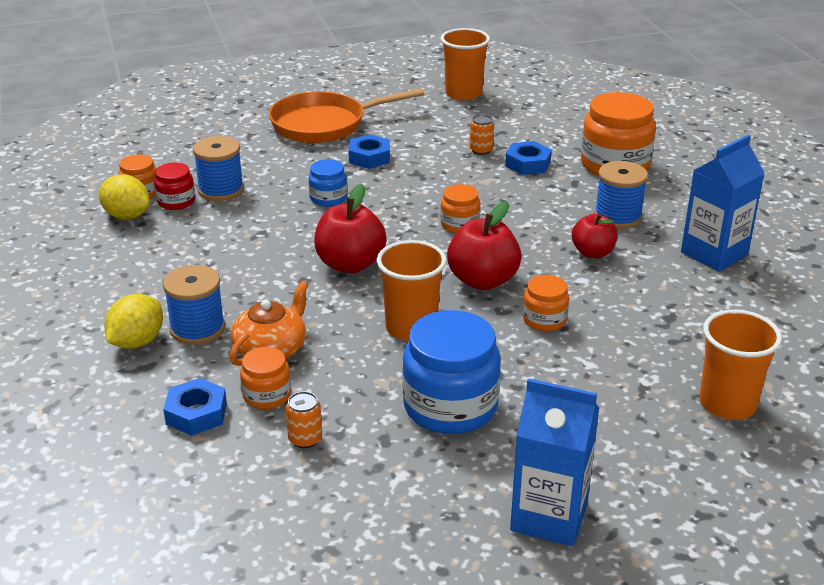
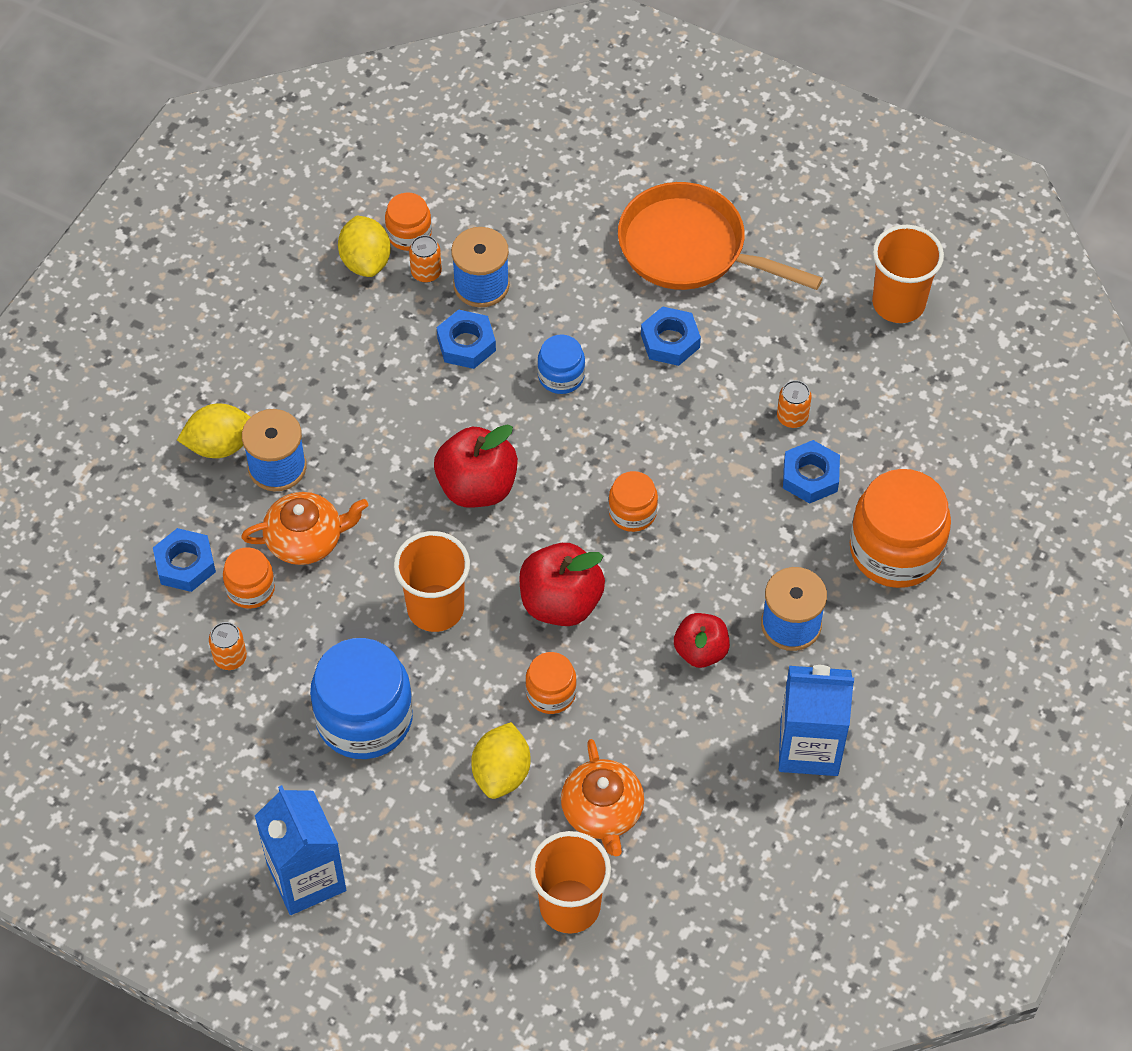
camera: 45 degrees right, 25 degrees up
red jar [154,162,195,210] -> orange can [409,235,442,283]
none -> blue nut [437,309,496,369]
none -> yellow lemon [471,722,530,799]
none -> orange teapot [561,739,644,856]

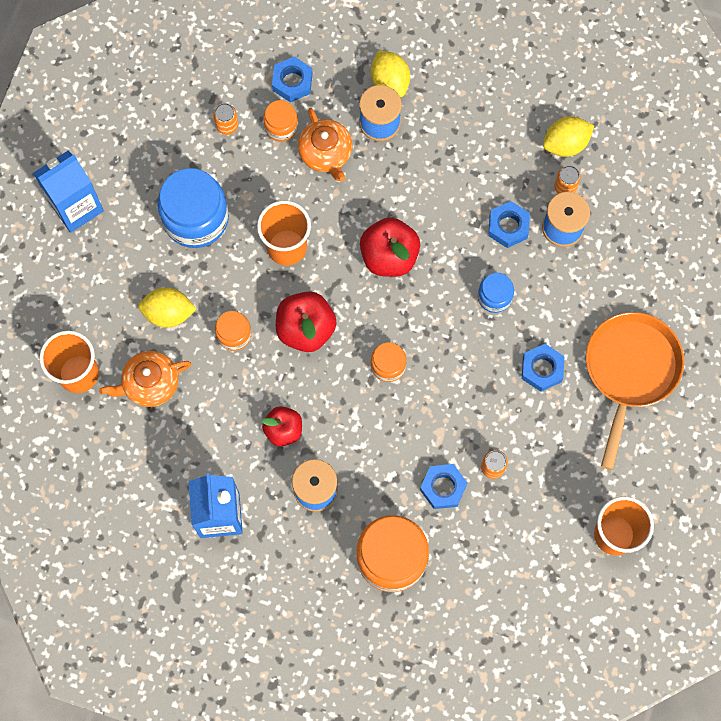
camera: 80 degrees right, 15 degrees up
orange jar [385,193,432,251] -> none

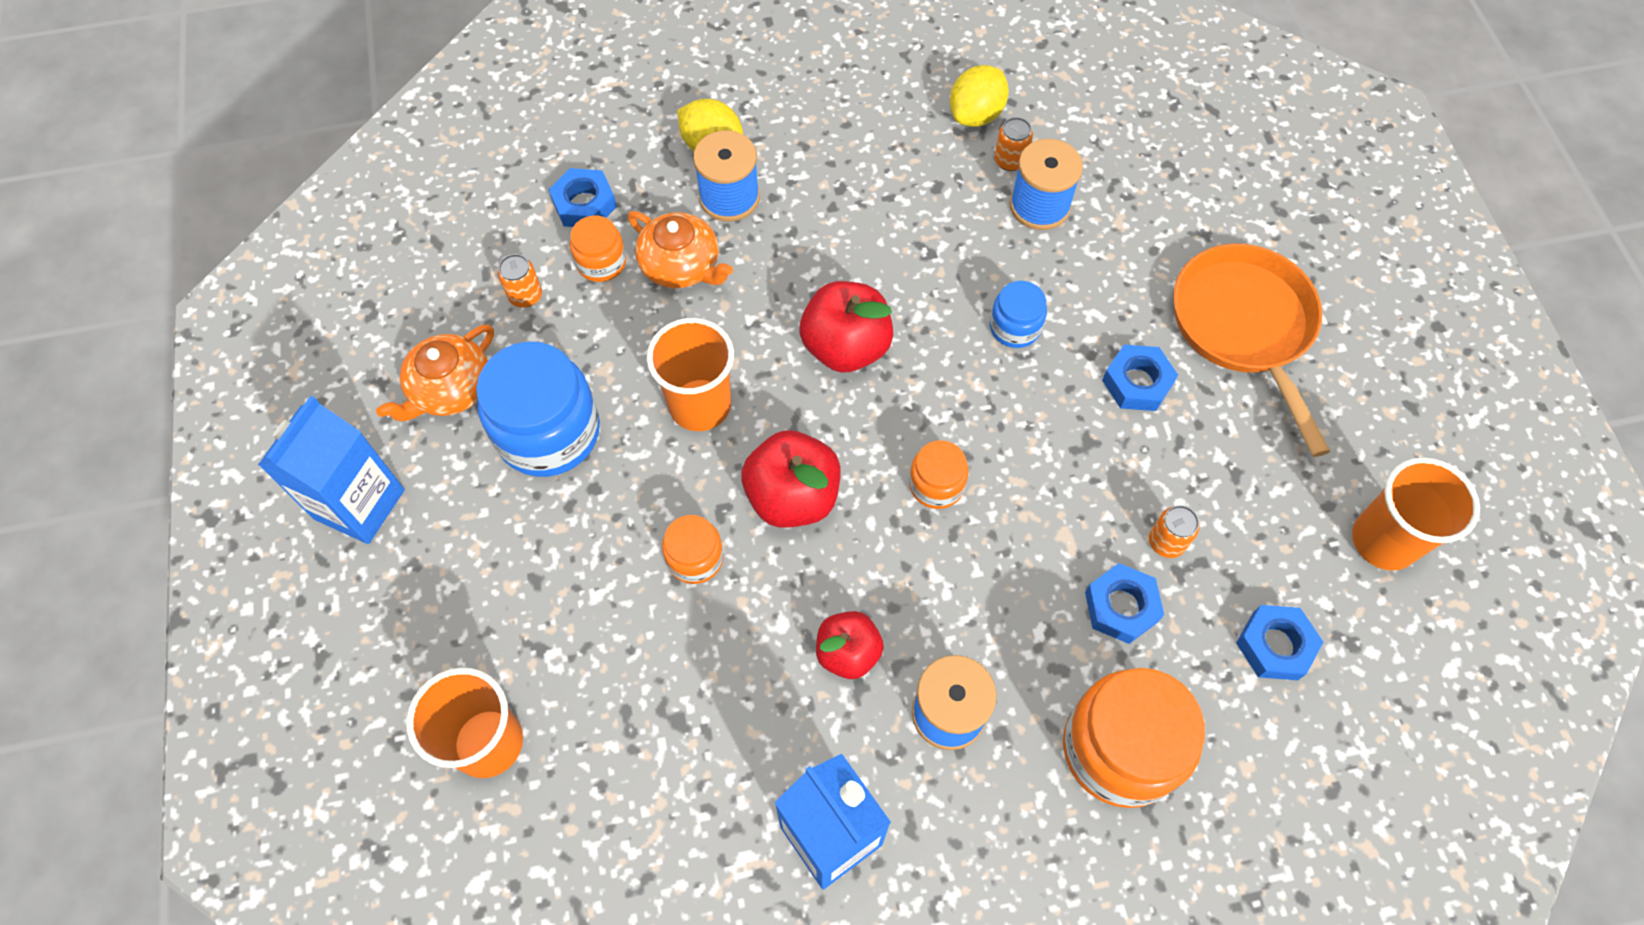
camera: 30 degrees left, 10 degrees down
orange teapot [99,351,191,407] -> orange teapot moved to [376,324,494,421]
yellow lemon [138,287,196,328] -> none
blue nut [488,201,530,248] -> blue nut moved to [1236,605,1323,680]

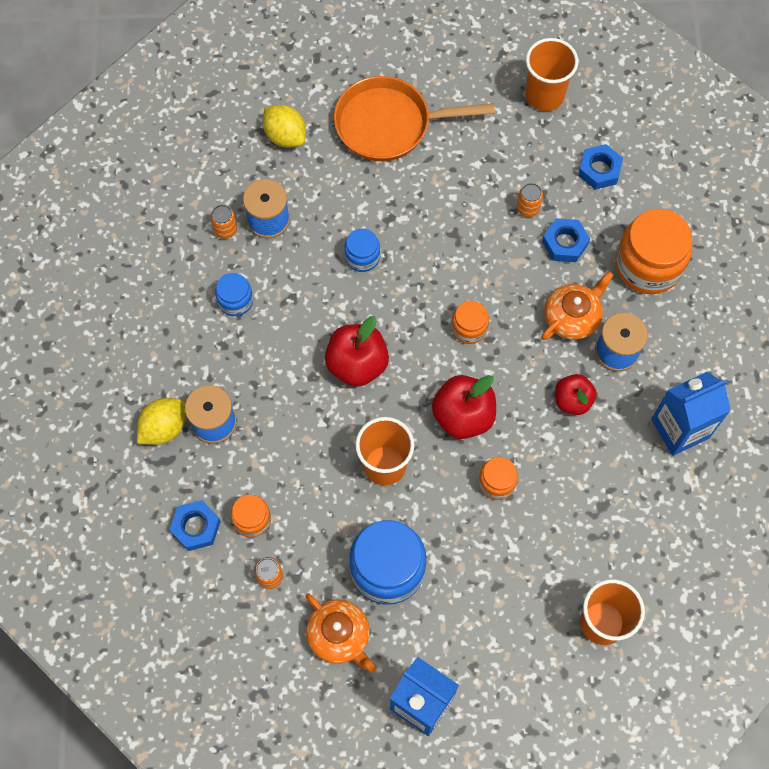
camera: 80 degrees left, 5 degrees up
orange teapot [628,211,733,288] -> orange teapot moved to [541,271,614,340]
yellow lemon [950,65,1009,127] -> yellow lemon moved to [263,105,306,148]
blue nut [1102,345,1178,411] -> none
none -> blue jar [215,273,253,316]

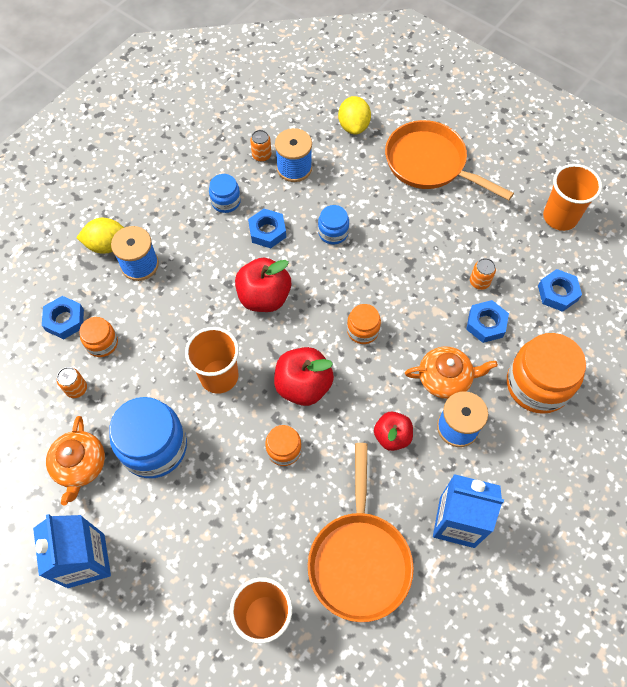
camera: 40 degrees right, 5 degrees down
none -> blue nut [248,209,286,248]
none -> orange pan [308,443,414,622]

